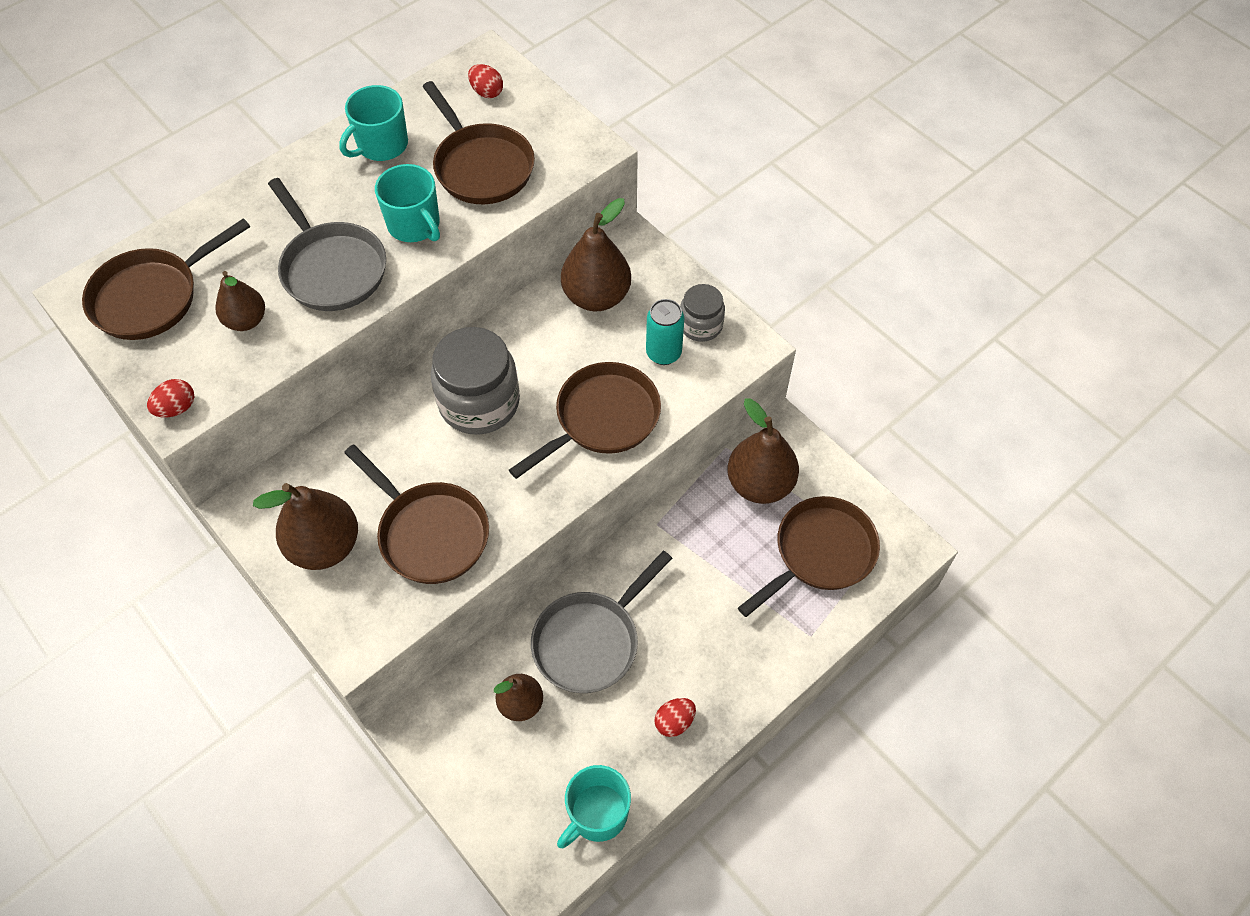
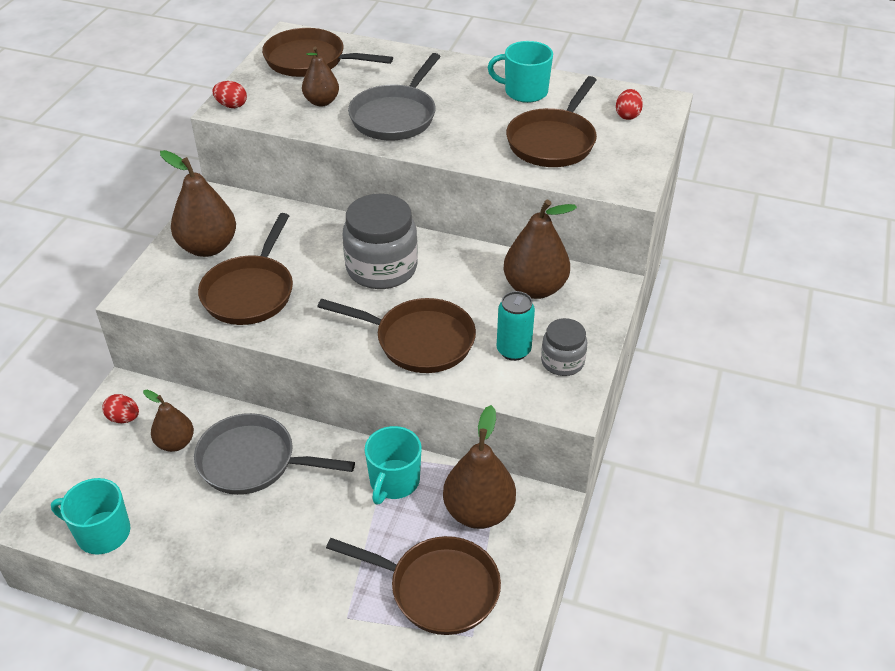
camera: 60 degrees right, 15 degrees down
turquoise mug [375,164,440,242] -> turquoise mug moved to [365,426,422,505]
red egg [654,698,696,737] -> red egg moved to [102,394,139,423]

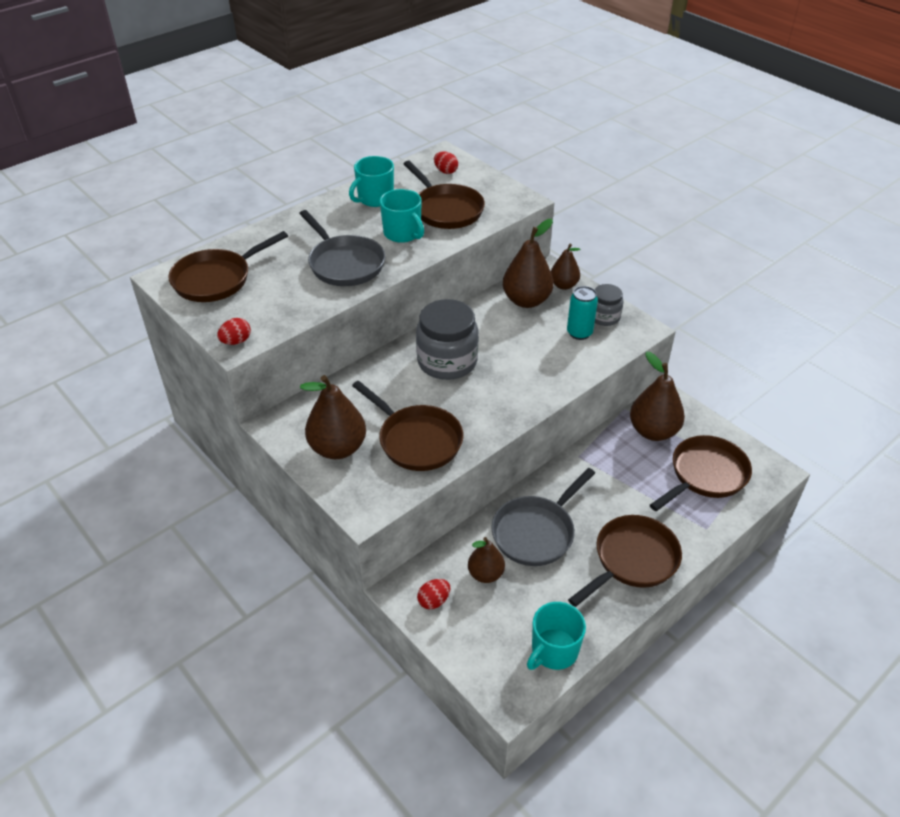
camera: 60 degrees left, 0 degrees up
brown pear [302,47,339,107] -> brown pear moved to [551,244,580,290]
brown pan [318,298,476,373] -> brown pan moved to [568,515,682,607]
turquoise mug [365,426,422,505] -> turquoise mug moved to [380,189,424,243]

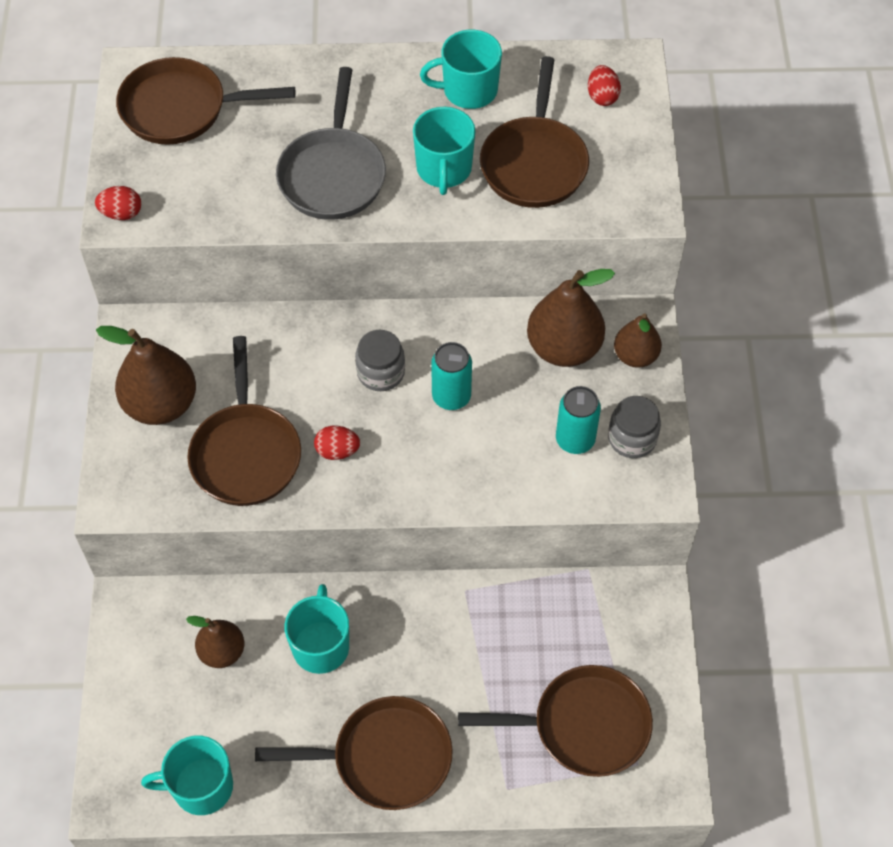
camera: 40 degrees right, 15 degrees up
grey jar [416,299,479,380] -> grey jar [355,330,405,391], size x0.56
red egg [417,579,450,609] -> red egg moved to [314,426,360,460]
grey pan [491,468,595,566] -> turquoise mug [284,584,349,674]
brown pear [630,352,685,441] -> none
none -> turquoise can [431,342,472,410]

